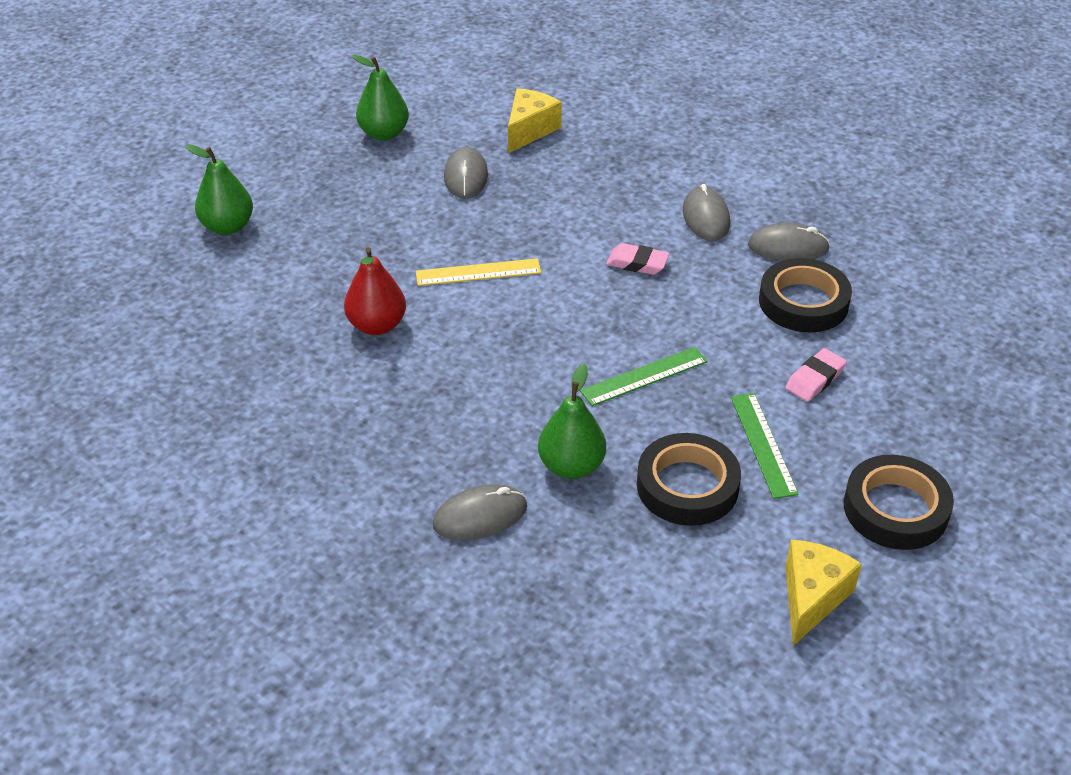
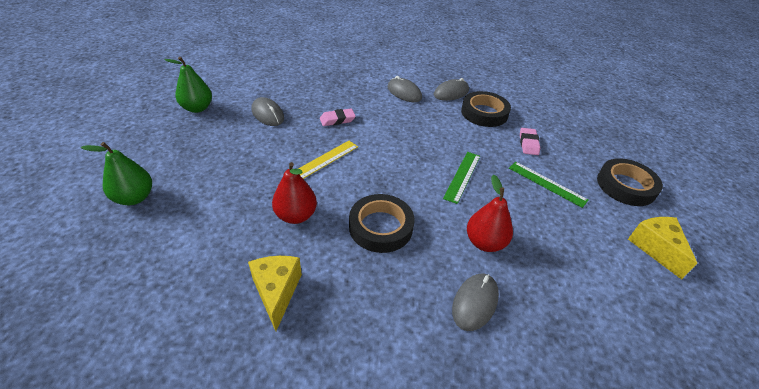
camera: 40 degrees left, 0 degrees up
yellow cheese [508,88,562,153] -> yellow cheese moved to [248,256,302,331]
green pear [538,364,606,479] -> red pear [467,175,513,252]
pink eraser [606,243,670,275] -> pink eraser moved to [320,109,356,126]
black tape [637,433,741,526] -> black tape moved to [349,194,414,253]

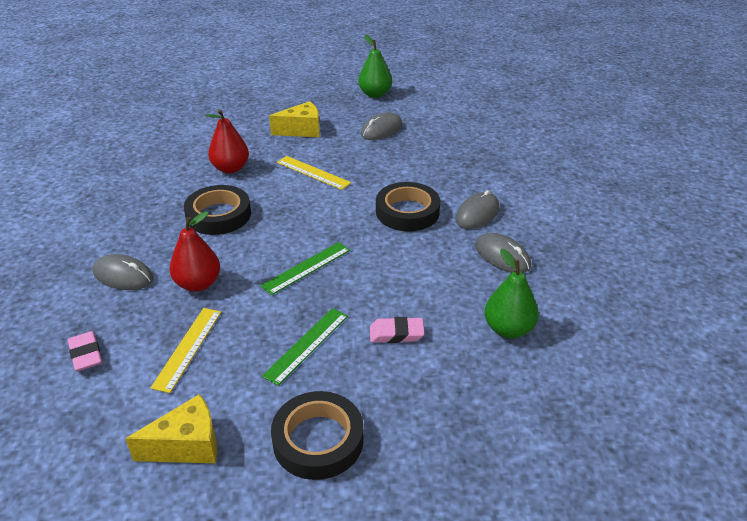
camera: 85 degrees right, 5 degrees down
green pear [81,142,152,205] -> green pear moved to [484,248,539,338]
yellow cheese [248,256,302,331] -> yellow cheese moved to [269,101,320,137]
pink eraser [320,109,356,126] -> pink eraser moved to [68,331,102,371]
green ruler [443,152,480,204] -> green ruler turned 60 degrees counterclockwise [261,242,350,295]
black tape [461,91,511,127] -> black tape moved to [376,182,440,231]
none -> yellow ruler [150,308,221,393]

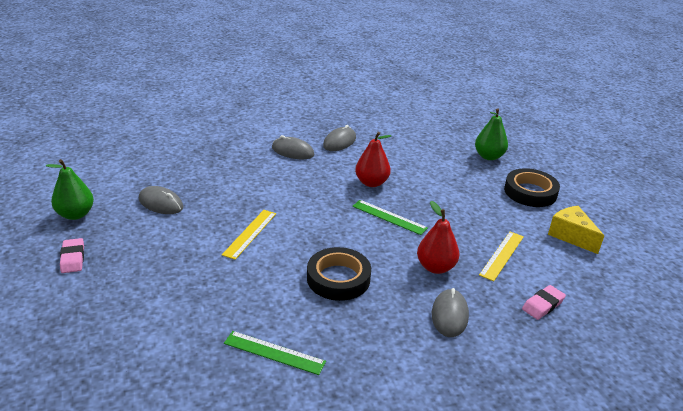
camera: 105 degrees left, 5 degrees down
yellow ruler [150,308,221,393] -> yellow ruler turned 60 degrees counterclockwise [479,232,524,281]
red pear [205,109,249,174] -> red pear moved to [355,132,391,187]
green ruler [262,308,348,386] -> green ruler moved to [224,331,326,375]
yellow cheese [269,101,320,137] -> none
pink eraser [370,317,425,343] -> pink eraser moved to [60,238,84,273]
black tape [376,182,440,231] -> none
green pear [484,248,539,338] -> green pear moved to [475,108,508,160]

